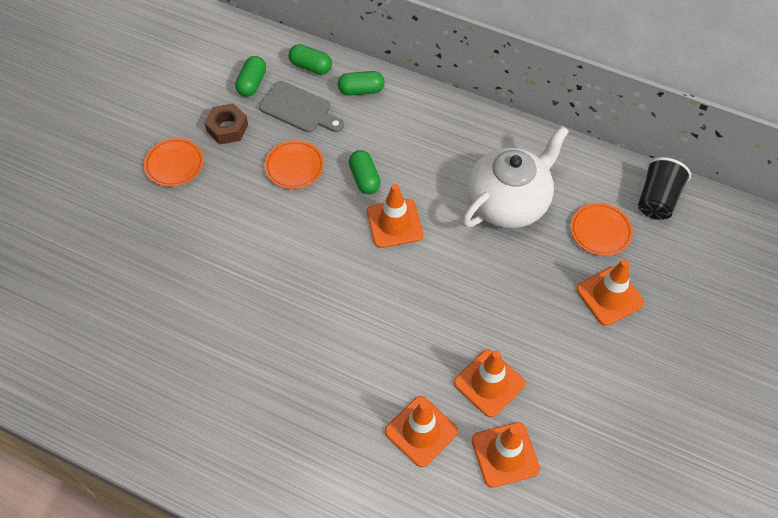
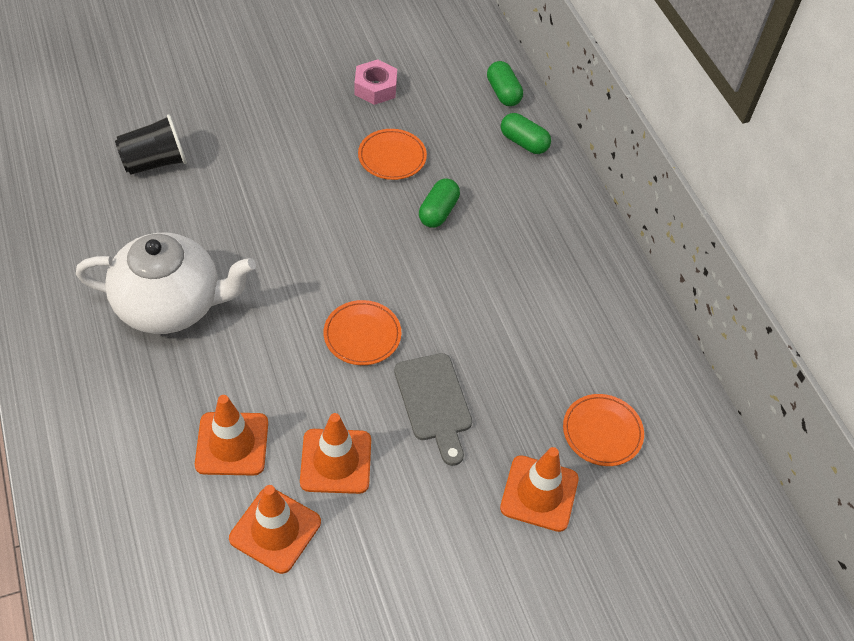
camera: 40 degrees right, 5 degrees down
orange plate [144,138,204,187] -> orange plate moved to [324,300,401,365]
brown nut [205,103,248,144] -> pink nut [355,59,397,105]
green capsule [235,56,266,97] -> none
grey cutting board [259,81,344,133] -> grey cutting board moved to [394,353,472,466]
orange traffic cone [367,184,423,248] -> none
white teapot [462,126,569,228] -> white teapot moved to [76,233,256,334]
black cup [638,157,691,220] -> black cup moved to [115,114,187,175]

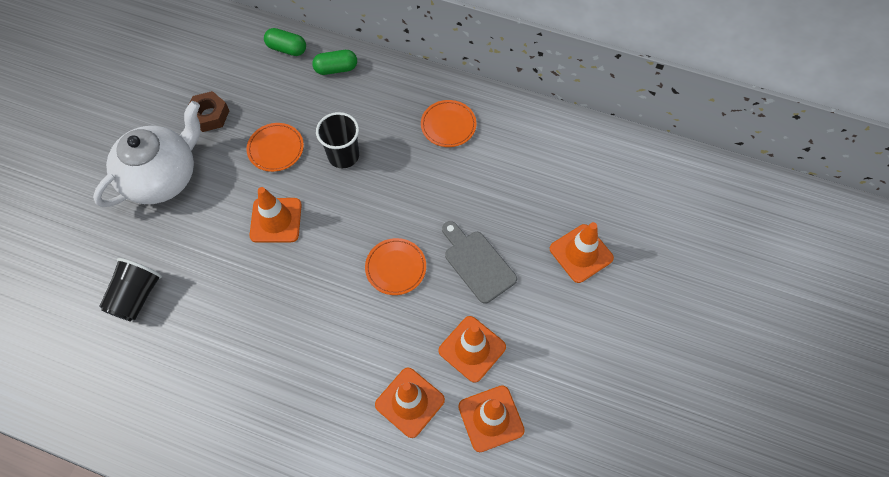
camera: 45 degrees left, 10 degrees up
white teapot [76,233,256,334] -> white teapot moved to [93,101,200,207]
pink nut [355,59,397,105] -> brown nut [189,91,229,132]
grey cutting board [394,353,472,466] -> grey cutting board turned 150 degrees counterclockwise [442,221,517,304]
green capsule [419,178,460,228] -> black cup [316,112,359,168]
orange plate [563,394,644,466] -> orange plate moved to [421,100,476,147]
none -> orange traffic cone [250,187,302,243]

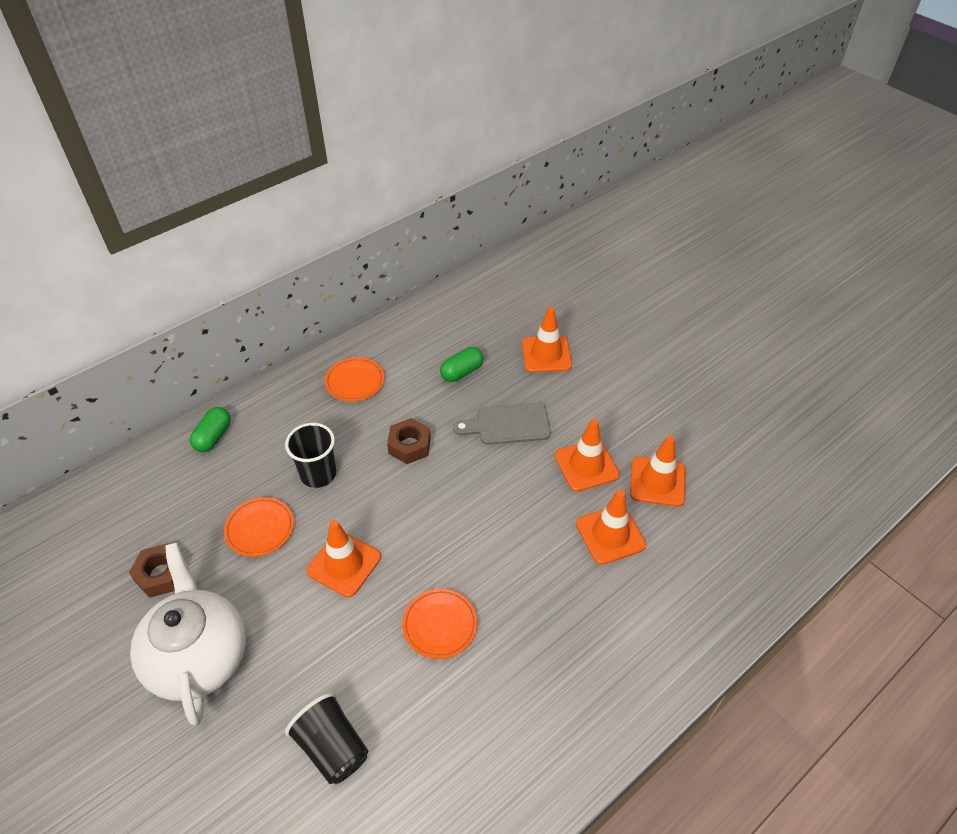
camera: 60 degrees left, 15 degrees down
green capsule [264,28,306,56] -> green capsule moved to [440,347,483,382]
orange plate [365,238,426,295] -> orange plate moved to [402,589,477,659]
none -> brown nut [387,418,431,464]

